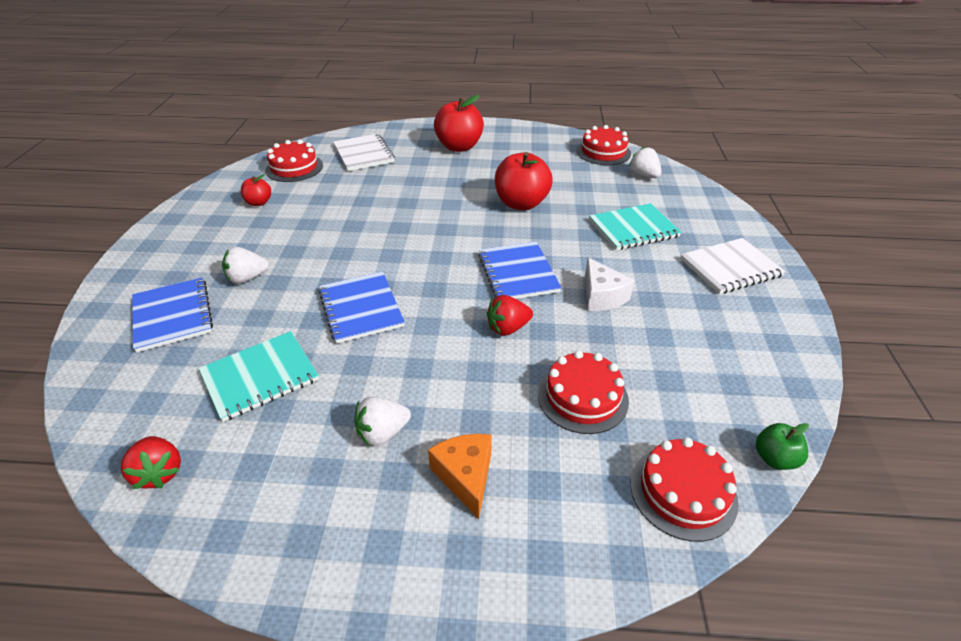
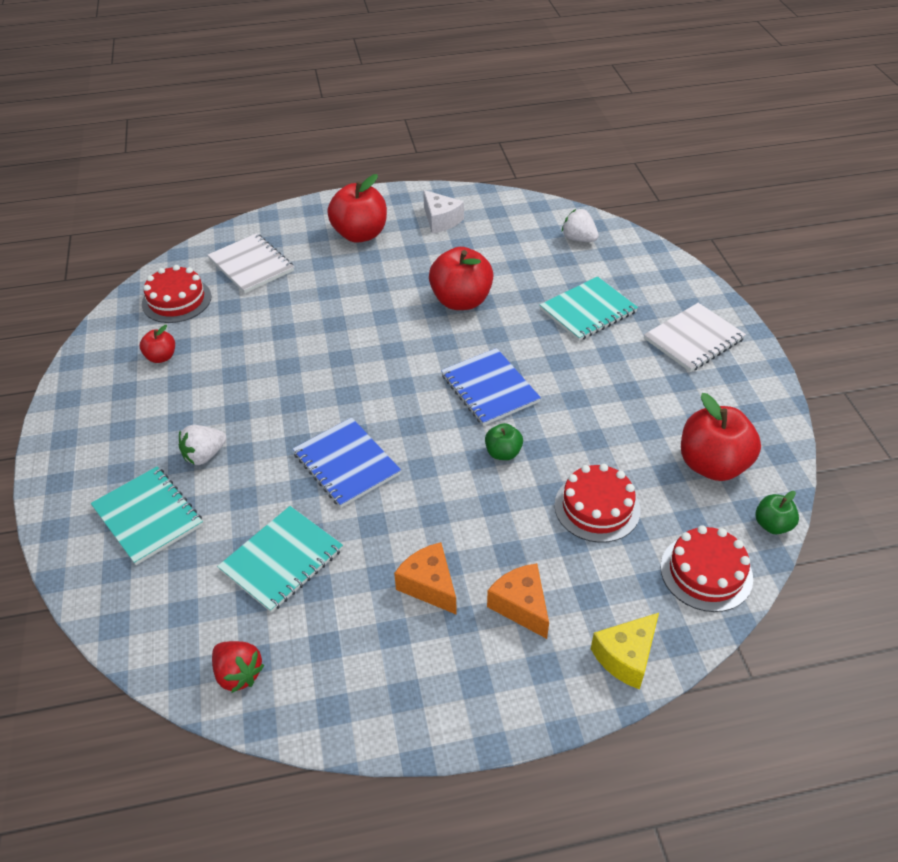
camera: 15 degrees left, 5 degrees up
blue notebook [132,278,213,352] -> turquoise notebook [91,467,203,565]
white strawberry [354,397,411,446] -> orange cheese [394,542,456,614]
red strawberry [487,295,533,336] -> green apple [485,423,523,460]
red cake [577,125,631,165] -> none
white cheese [585,257,635,311] -> white cheese moved to [423,190,464,233]
none -> yellow cheese [591,613,659,690]
none -> red apple [681,393,761,481]

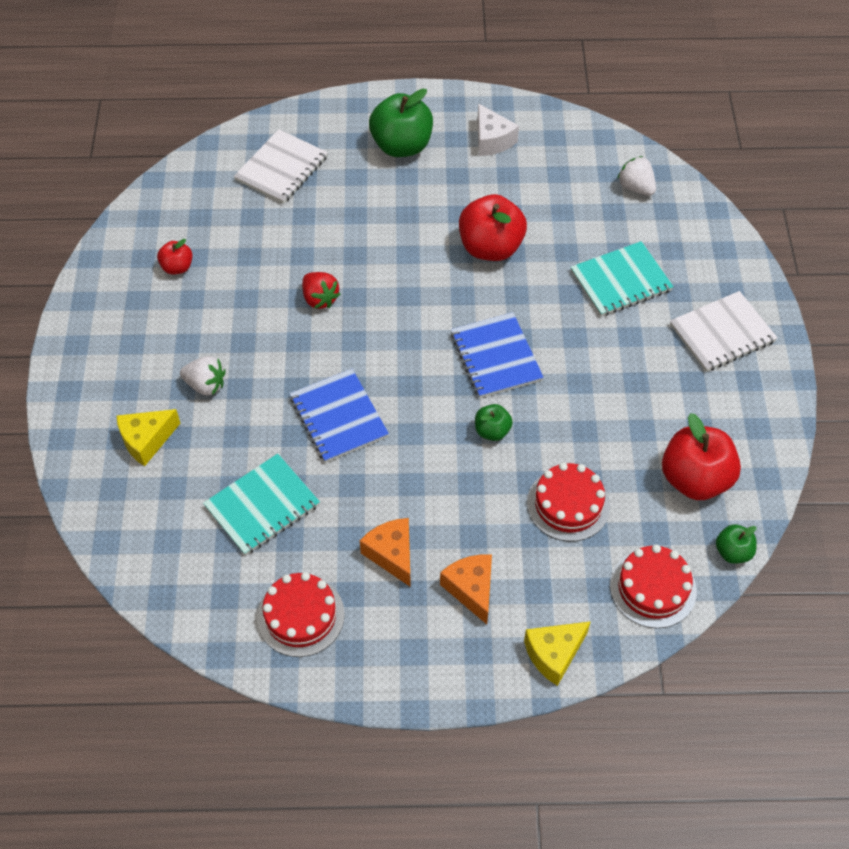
camera: 10 degrees right, 10 degrees up
turquoise notebook [91,467,203,565] -> yellow cheese [117,409,181,466]
red cake [142,265,211,323] -> red cake moved to [257,572,345,657]
white strawberry [179,425,227,465] -> white strawberry turned 135 degrees counterclockwise [180,356,226,396]
white notebook [208,233,294,293] -> white notebook turned 60 degrees clockwise [234,129,328,204]
red strawberry [212,641,264,693] -> red strawberry moved to [302,272,340,309]
red apple [327,174,387,243] -> green apple [369,89,433,157]

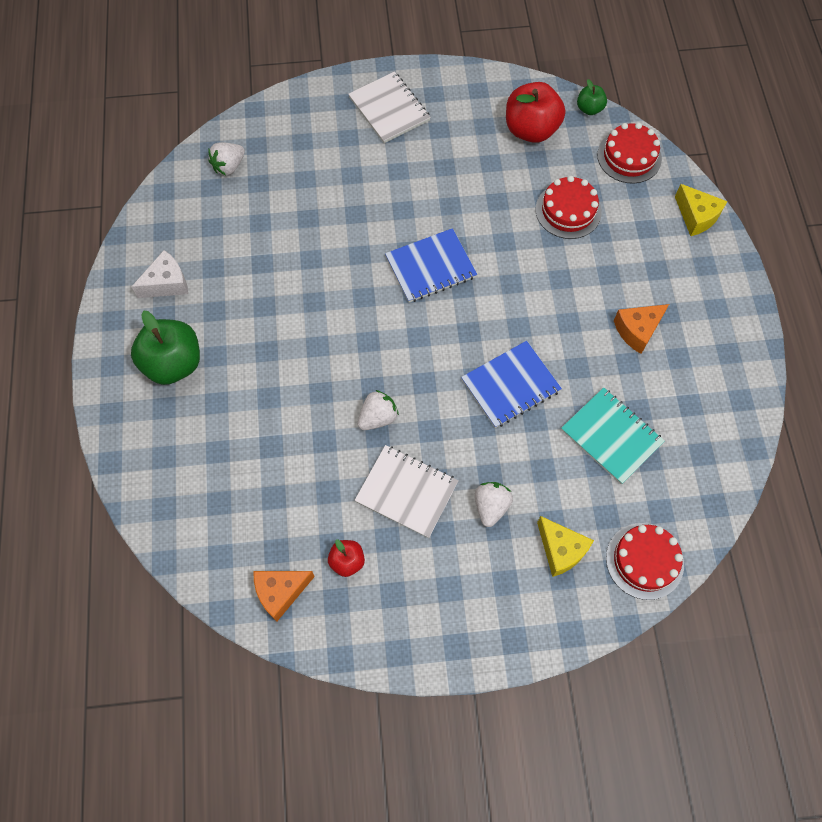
camera: 95 degrees left, 10 degrees up
white notebook [234,129,328,204] -> white notebook moved to [355,445,458,538]
red cake [257,572,345,657] -> red cake moved to [606,523,684,600]
red strawberry [302,272,340,309] -> white strawberry [358,390,399,430]
orange cheese [440,554,492,624] -> orange cheese moved to [254,571,315,622]
red apple [459,194,527,261] -> none
green apple [475,404,513,441] -> none
turquoise notebook [571,241,674,316] -> none

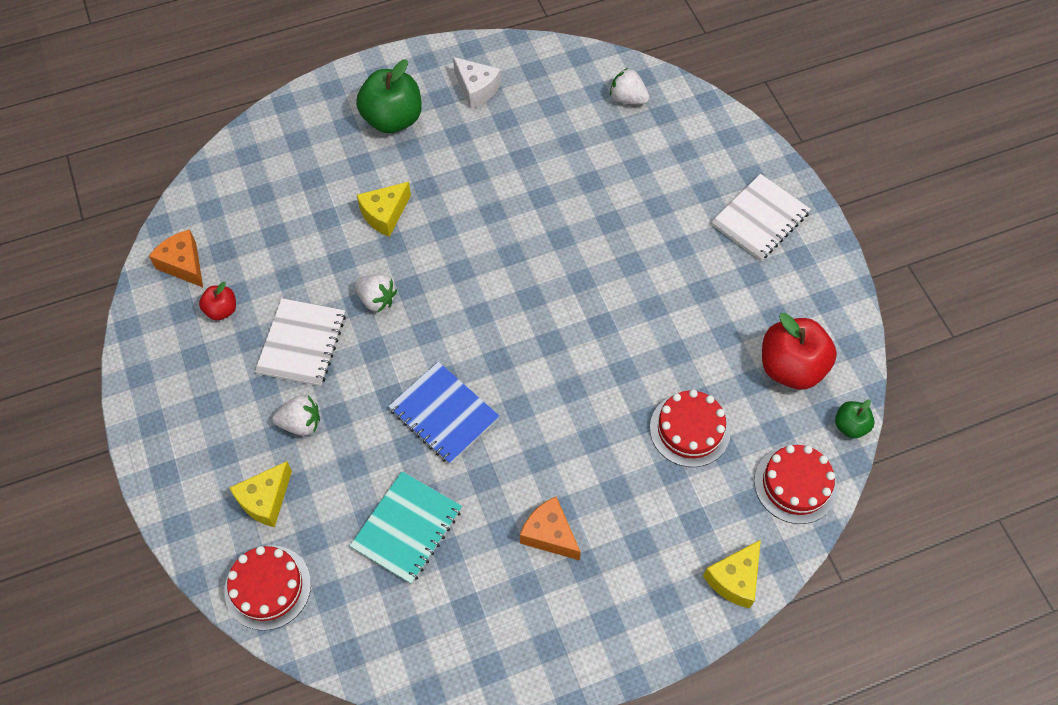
camera: 75 degrees right, 5 degrees down
blue notebook [385,228,477,303] -> none
none -> yellow cheese [357,182,411,237]

